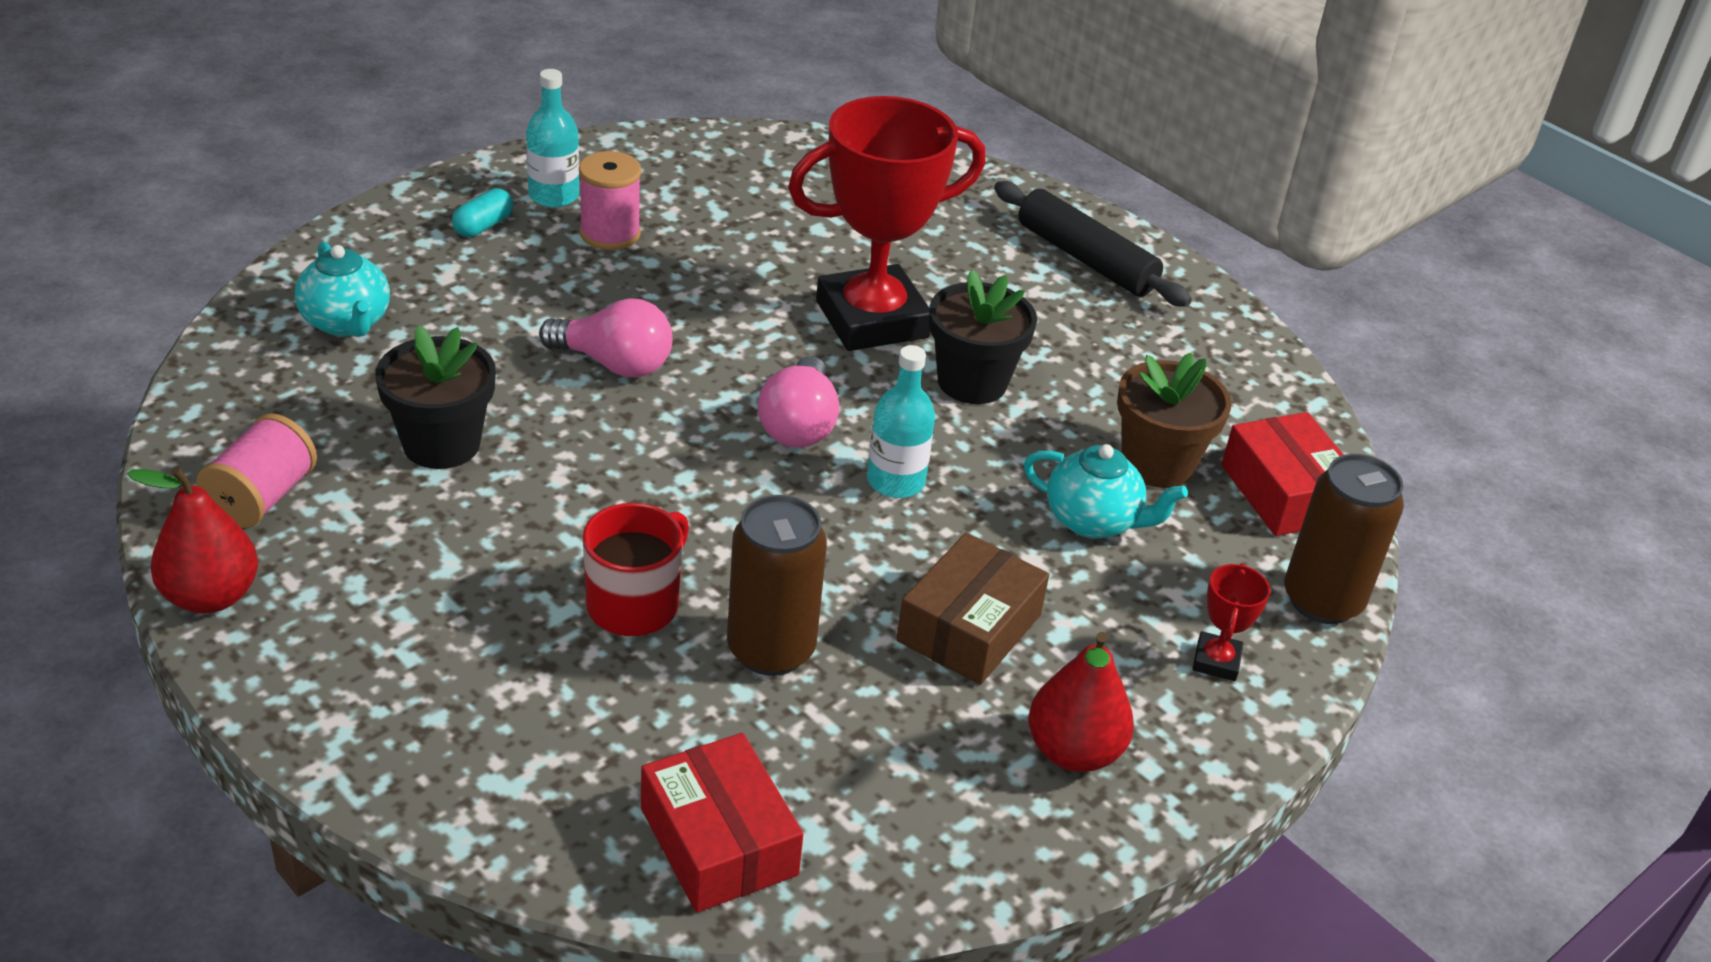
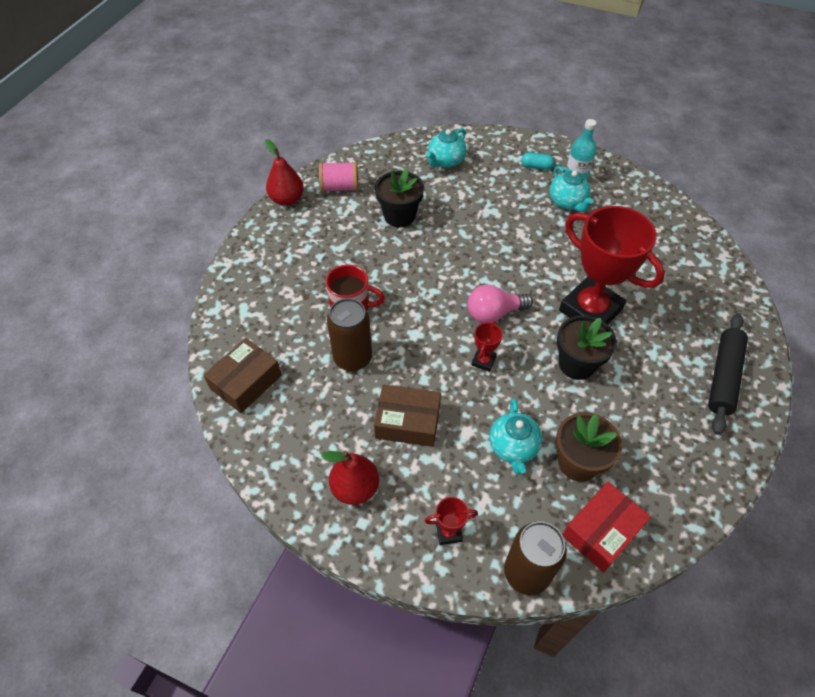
camera: 70 degrees right, 15 degrees up
pink light bulb [539,298,673,377] -> none
pink spool [579,151,641,250] -> turquoise teapot [550,166,593,212]
red box [641,733,803,913] -> brown box [204,338,282,413]
turquoise bottle [867,345,935,498] -> red trophy [472,321,503,372]

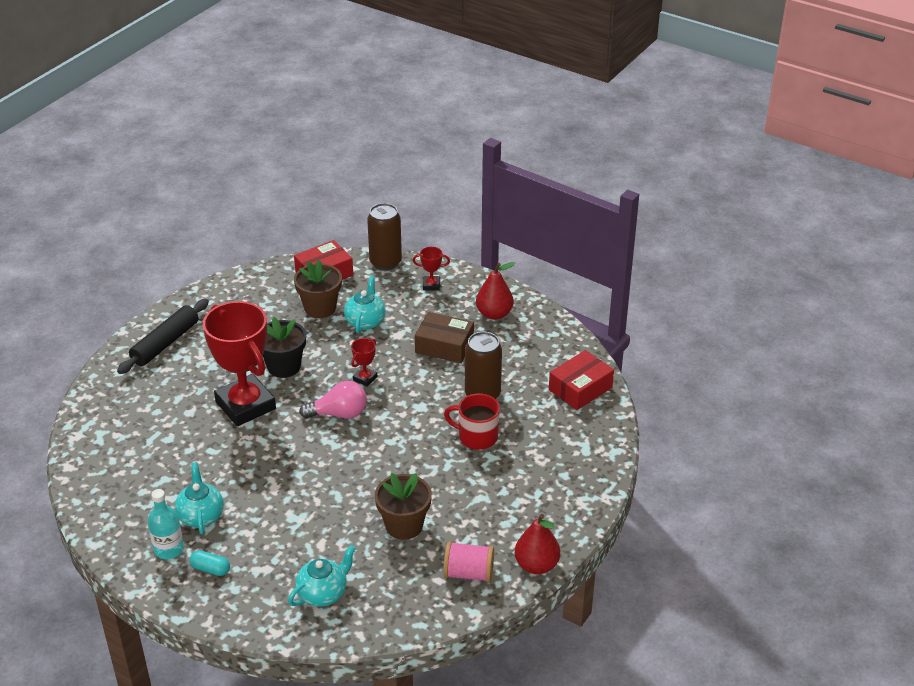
camera: 170 degrees left, 15 degrees down
brown box [204,338,282,413] -> red box [549,350,614,410]
black flower pot [375,168,424,227] -> brown flower pot [375,473,432,540]

